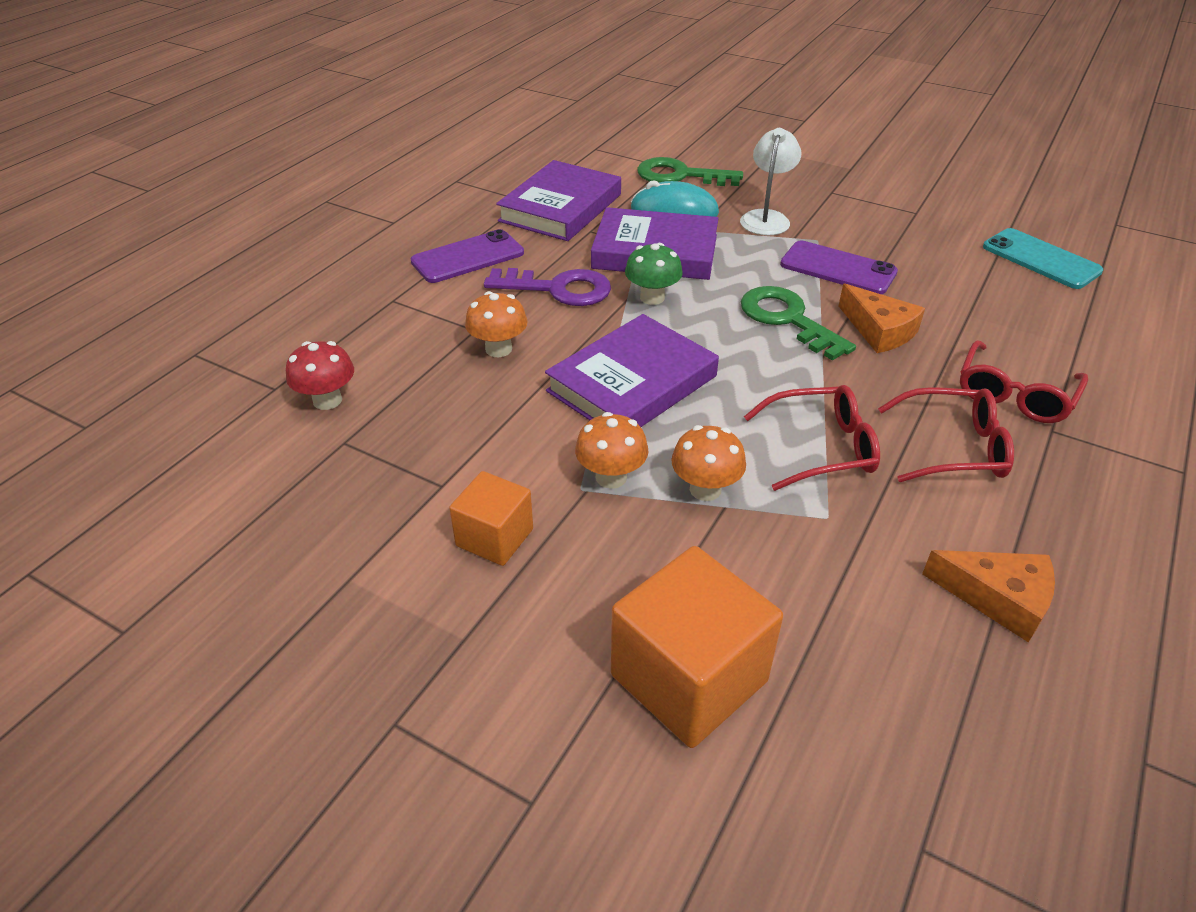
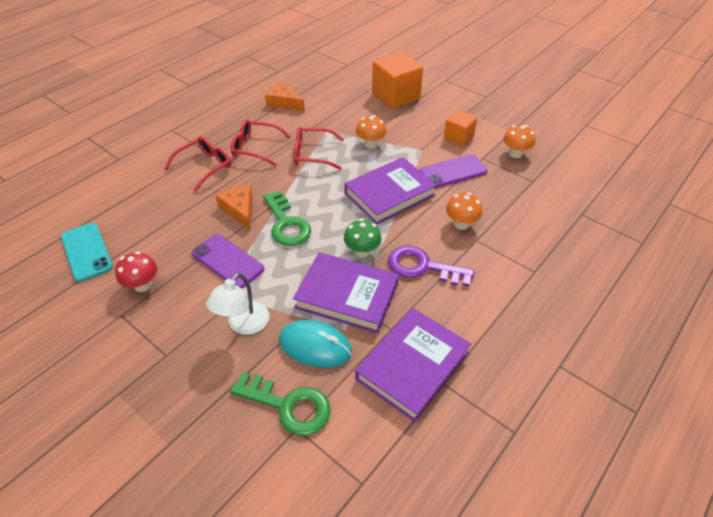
camera: 170 degrees left, 5 degrees up
red mushroom [286,341,354,410] -> red mushroom moved to [115,251,157,292]
purple phone [411,229,524,283] -> purple phone moved to [420,154,488,188]
orange mushroom [575,412,648,489] -> orange mushroom moved to [503,125,536,158]

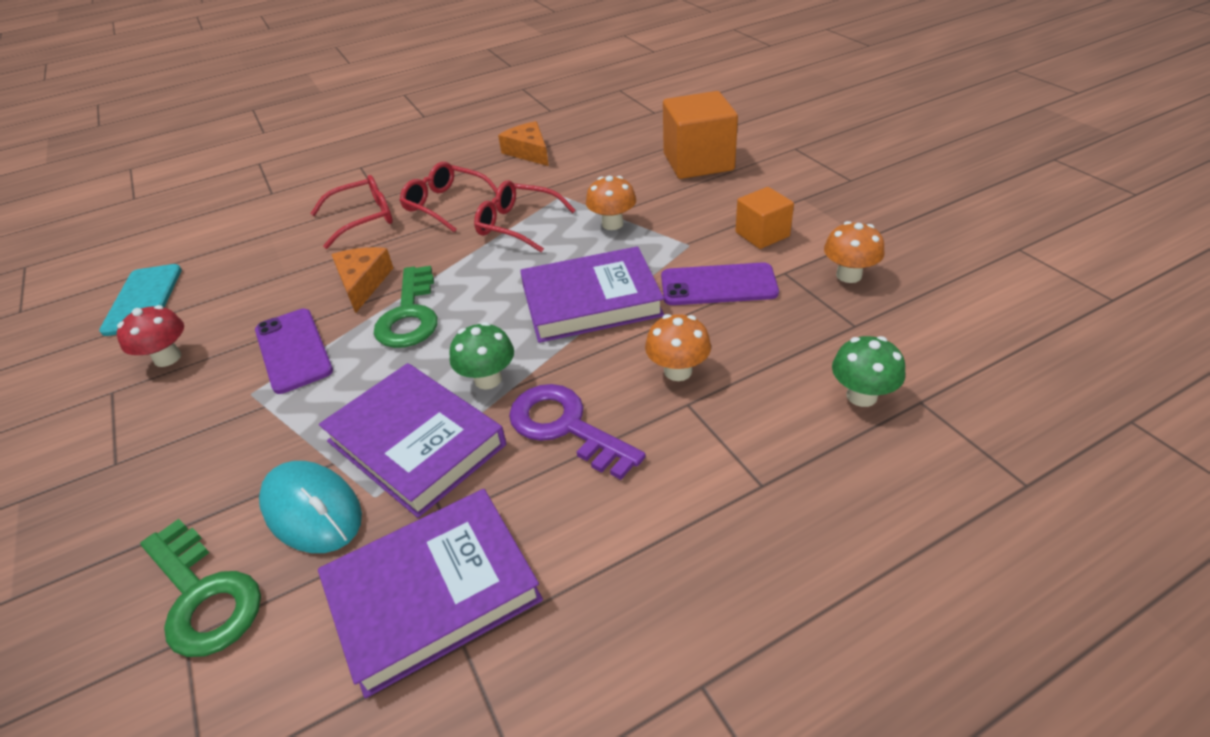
camera: 25 degrees right, 5 degrees down
white lamp [206,273,270,335] -> none
none -> green mushroom [832,336,905,407]

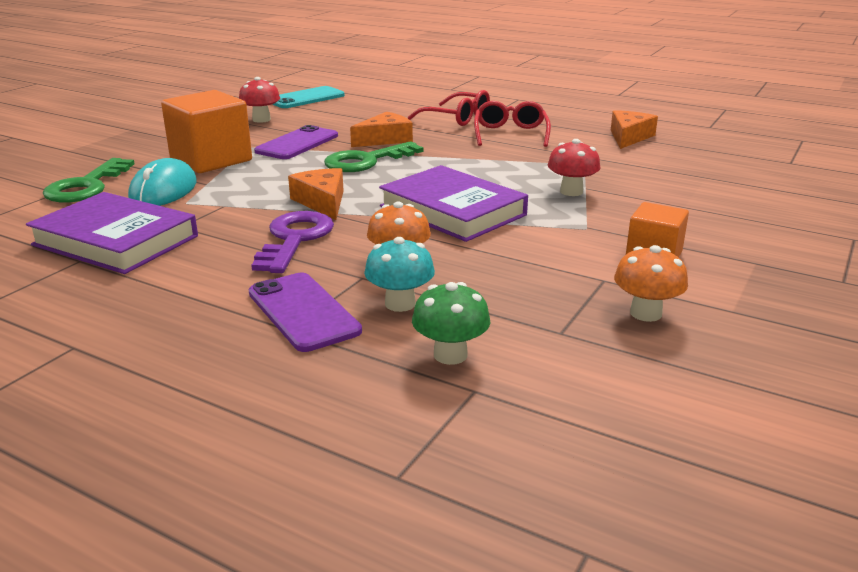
camera: 55 degrees right, 15 degrees down
purple book [319,363,506,518] -> none
green mushroom [449,322,514,389] -> orange cheese [288,168,344,220]
red glasses [474,180,576,252] -> none
orange mushroom [586,176,636,230] -> red mushroom [548,139,600,196]
purple phone [661,262,779,305] -> purple phone moved to [249,273,362,352]
orange cube [663,91,738,179] -> orange cube moved to [161,90,252,173]
none -> turquoise mushroom [364,237,435,312]

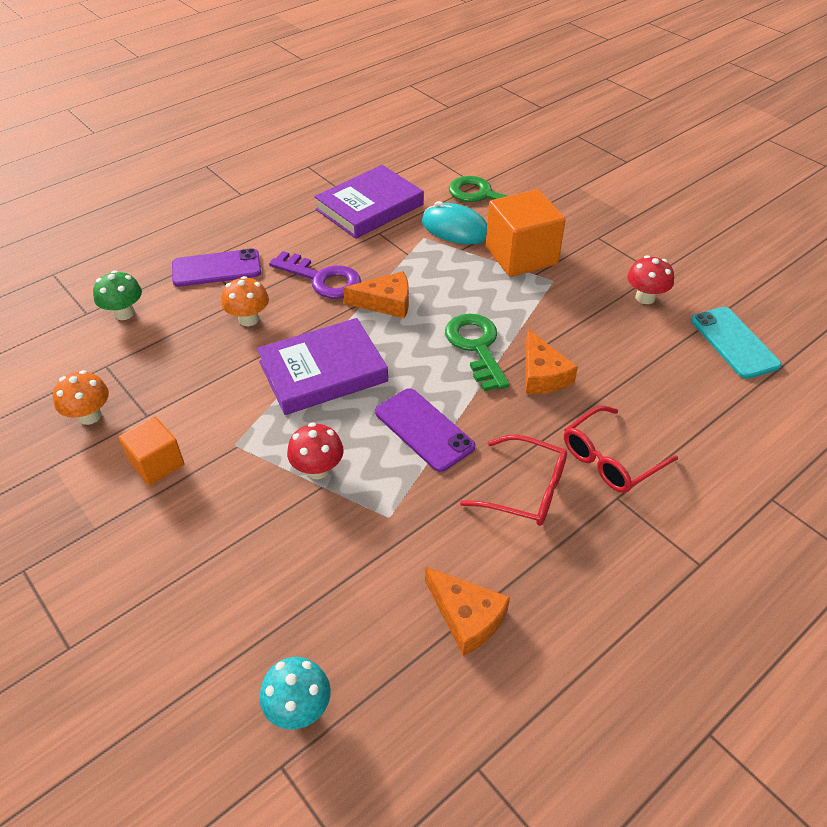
camera: 110 degrees right, 20 degrees up
purple phone [254,125,338,159] -> purple phone moved to [375,388,475,472]
turquoise mushroom [364,237,435,312] -> turquoise mushroom moved to [260,657,331,730]

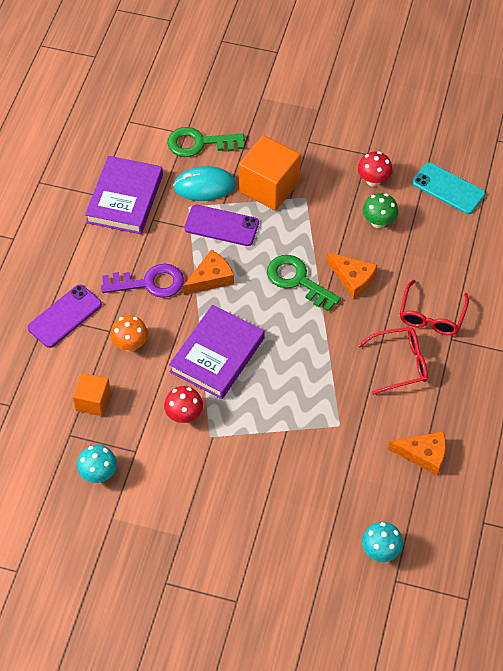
camera: 35 degrees left, 10 degrees up
orange mushroom [53,370,109,425] -> turquoise mushroom [77,445,117,483]
green mushroom [93,270,142,320] -> green mushroom moved to [363,193,398,228]
orange cube [118,417,184,486] -> orange cube moved to [73,373,111,416]
red mushroom [287,423,344,479] -> red mushroom moved to [164,386,203,423]
purple phone [375,388,475,472] -> purple phone moved to [184,205,259,246]

